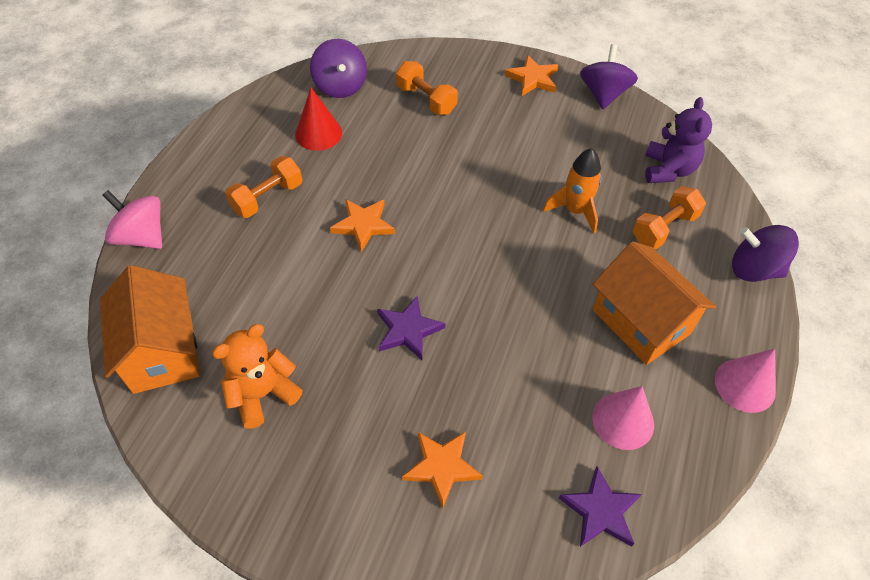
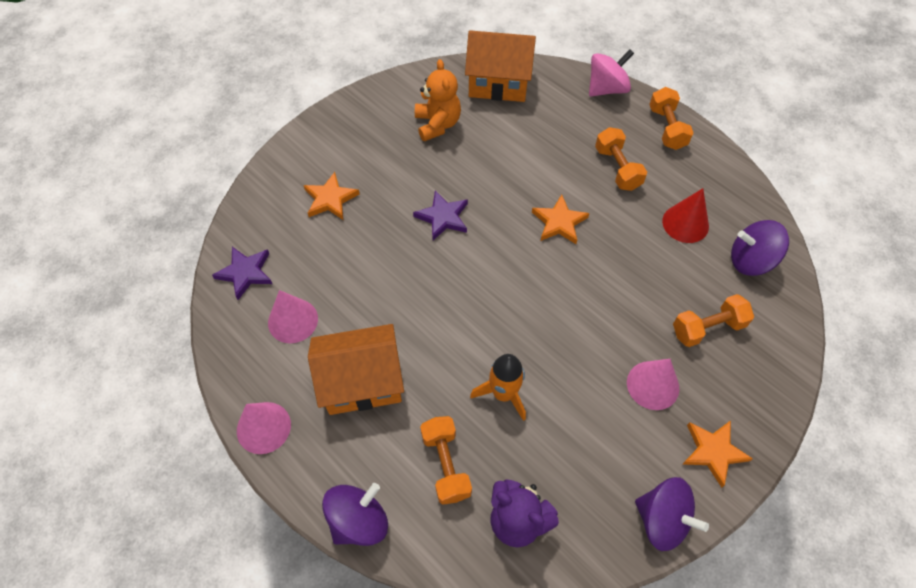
camera: 115 degrees right, 5 degrees up
none -> pink cone [627,359,679,410]
none -> orange dumbbell [649,87,693,150]

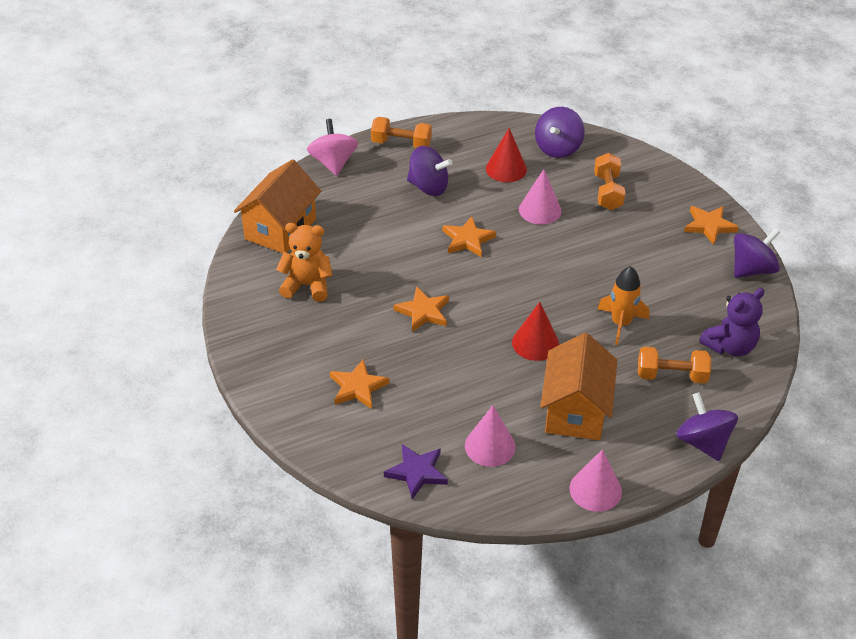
camera: 70 degrees left, 15 degrees down
purple star [413,190,468,240] -> orange star [394,287,449,332]
orange dumbbell [595,127,647,191] -> purple spinning top [407,146,452,196]
pink cone [627,359,679,410] -> pink cone moved to [519,169,561,225]
none -> red cone [512,302,559,361]

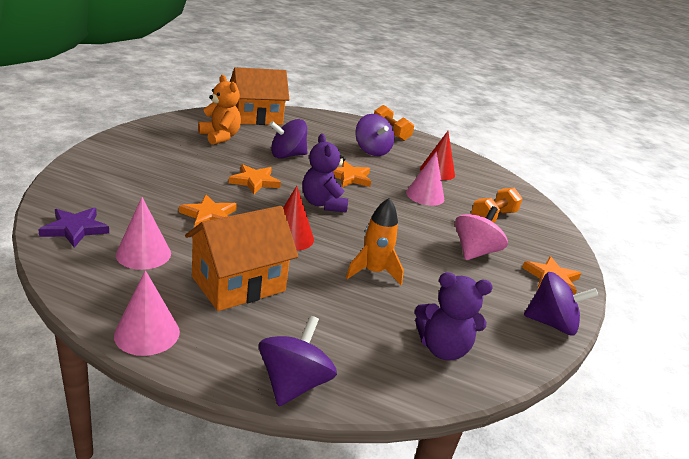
camera: 40 degrees right, 15 degrees down
pink spinning top [307,119,358,176] -> pink spinning top moved to [455,206,508,260]
orange star [330,359,389,409] -> orange star moved to [179,195,237,227]
purple spinning top [535,107,585,158] -> purple spinning top moved to [269,119,308,158]
orange dumbbell [638,347,711,383] -> none
none -> purple teddy bear [302,134,348,212]

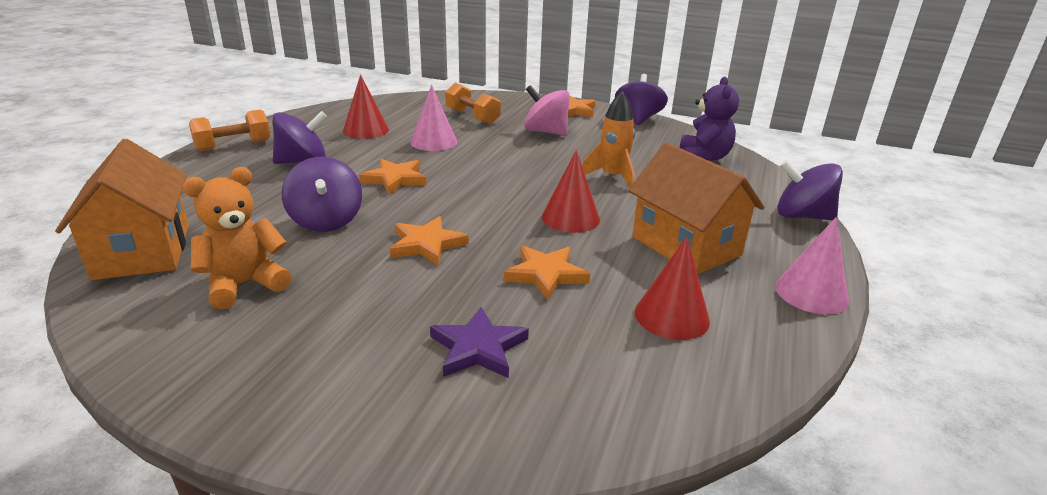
camera: 85 degrees left, 0 degrees up
purple star [38,208,109,248] -> purple star moved to [430,307,529,378]
pink cone [116,197,171,270] -> red cone [635,236,710,340]
purple teddy bear [302,134,348,212] -> none

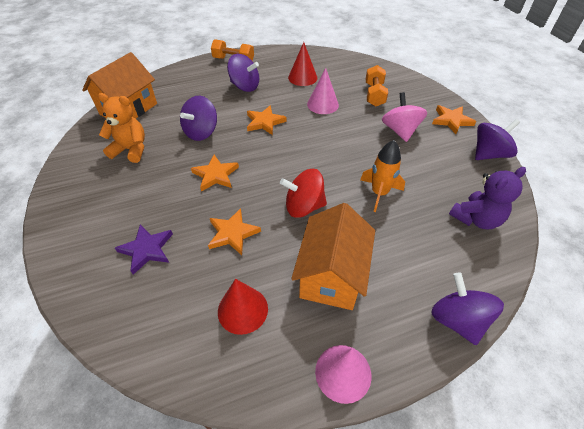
camera: 50 degrees right, 20 degrees up
red cone [542,150,600,233] -> red spinning top [280,169,327,218]

